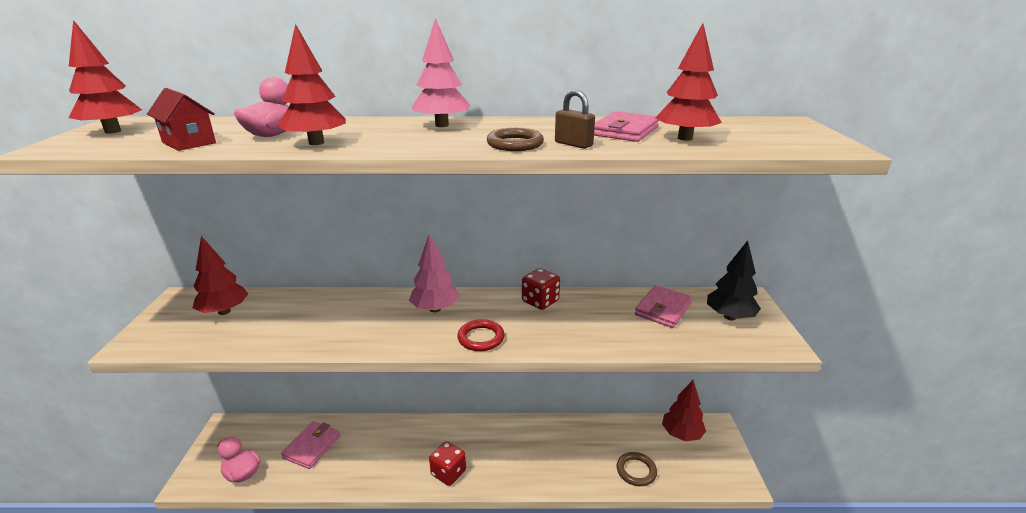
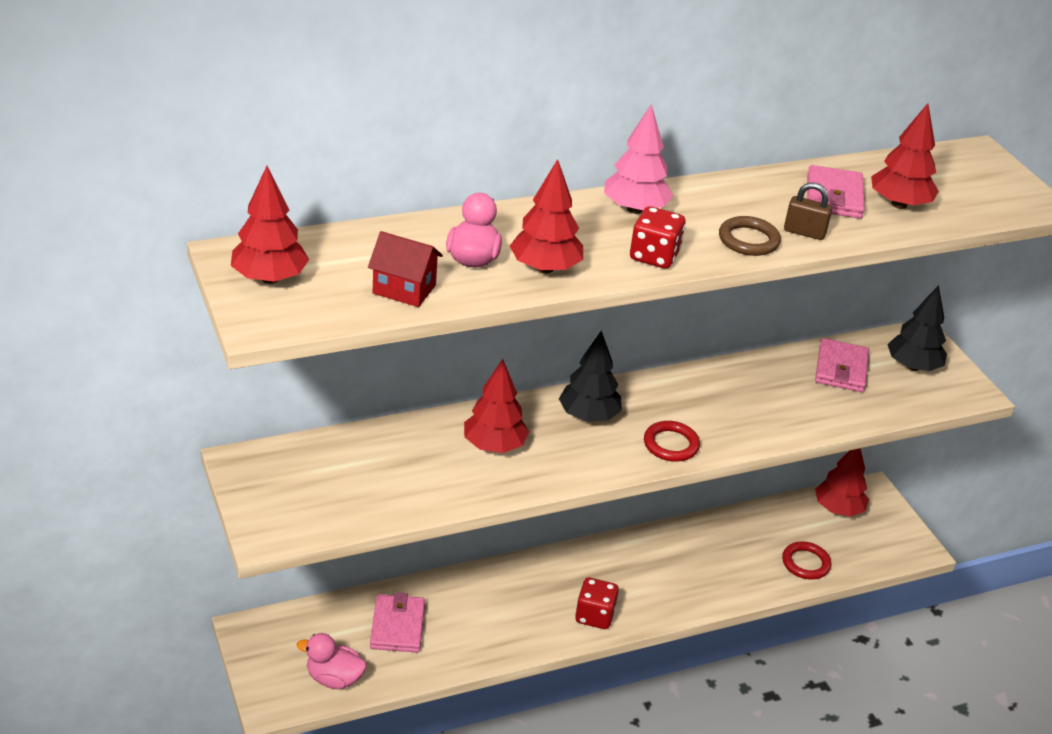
camera: 25 degrees left, 10 degrees up
red tree [193,236,248,315] -> red tree moved to [464,359,529,453]
pink tree [409,234,460,312] -> black tree [559,330,622,422]
red dice [522,268,560,310] -> red dice moved to [630,206,685,269]
brown ring [617,452,657,486] -> red ring [782,541,831,580]

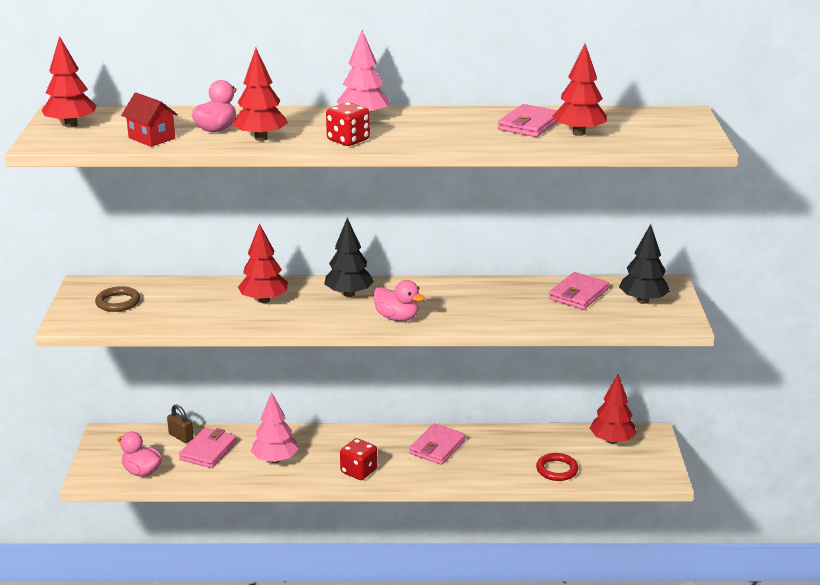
camera: 25 degrees right, 10 degrees down
red ring [644,421,700,462] -> pink duck [373,280,425,321]
brown ring [719,216,781,256] -> brown ring moved to [95,286,140,312]
brown padlock [784,182,832,240] -> brown padlock moved to [167,404,194,443]
none -> pink tree [251,392,299,463]
none -> pink wallet [409,424,466,465]

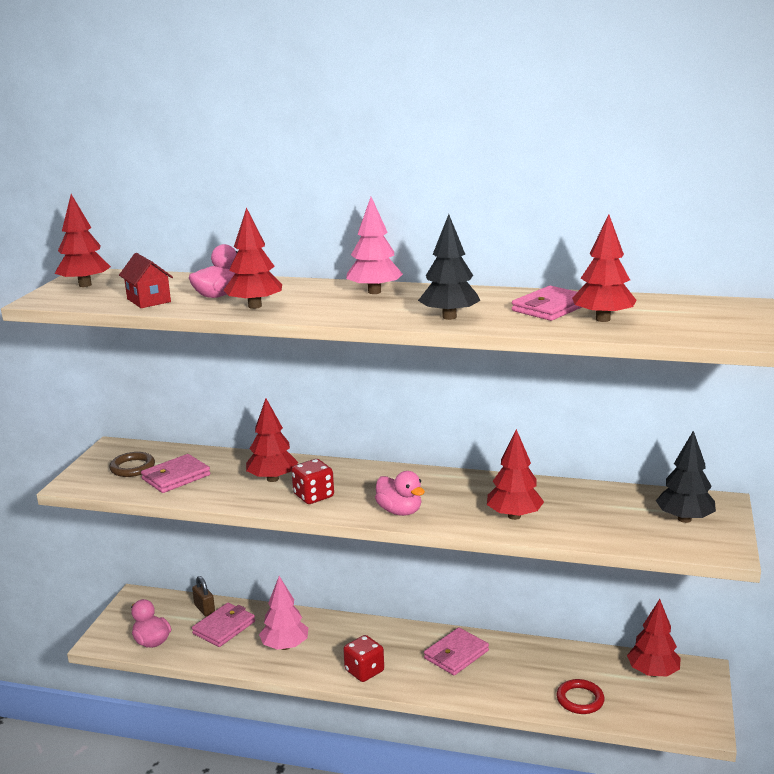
camera: 15 degrees right, 5 degrees down
black tree [324,218,374,297] -> black tree moved to [418,214,480,320]
red dice [326,102,370,146] -> red dice moved to [291,459,334,504]
pink wallet [549,272,609,310] -> pink wallet moved to [141,454,210,493]
none -> red tree [487,429,544,520]

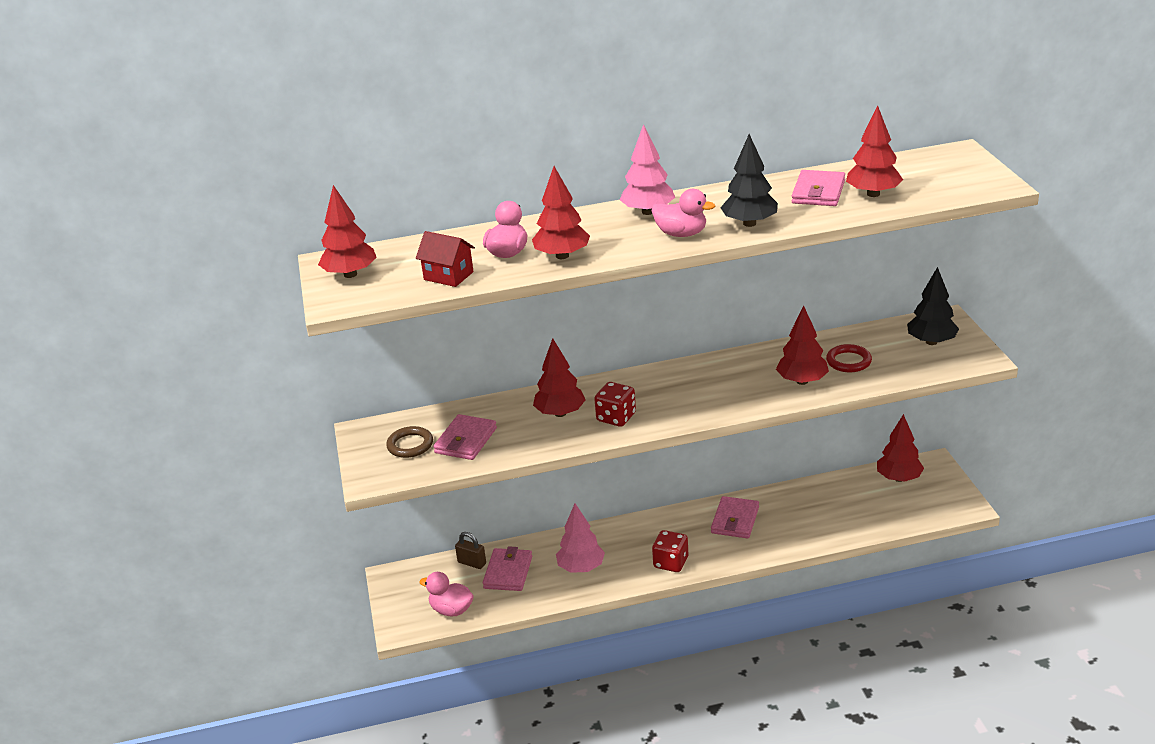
camera: 25 degrees left, 10 degrees up
pink duck [375,471,425,516] -> pink duck moved to [652,189,715,237]
red ring [556,679,605,714] -> red ring moved to [826,344,872,372]

